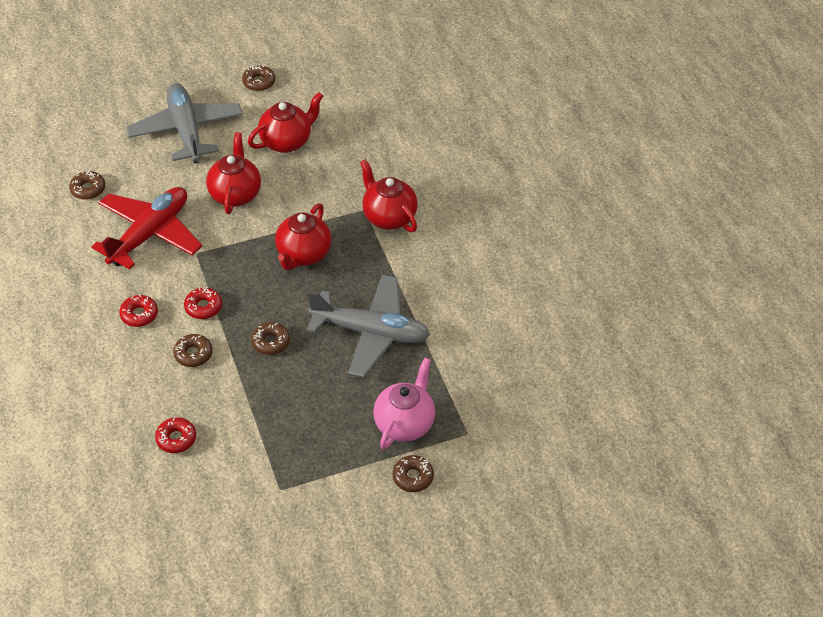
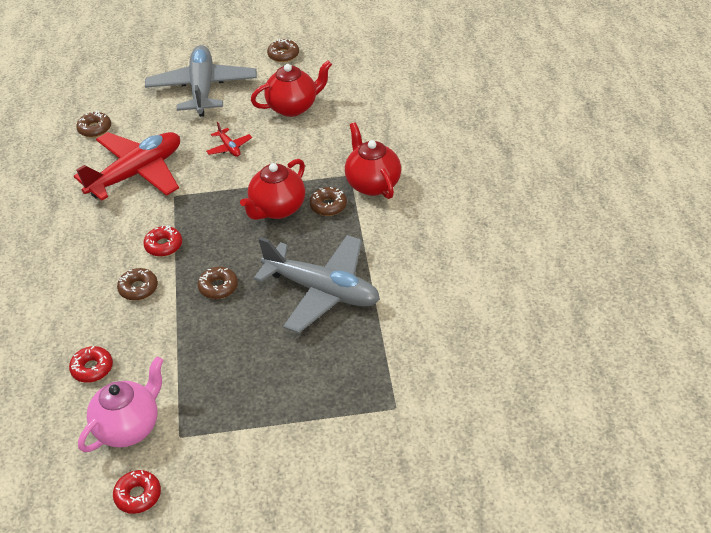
camera: 15 degrees right, 5 degrees down
red donut [119,295,158,327] -> red donut moved to [113,470,161,514]
red teapot [206,132,261,214] -> red plane [206,122,252,157]
pink teapot [373,358,435,450] -> pink teapot moved to [78,357,164,452]
brown donut [393,455,434,492] -> brown donut moved to [310,187,347,216]

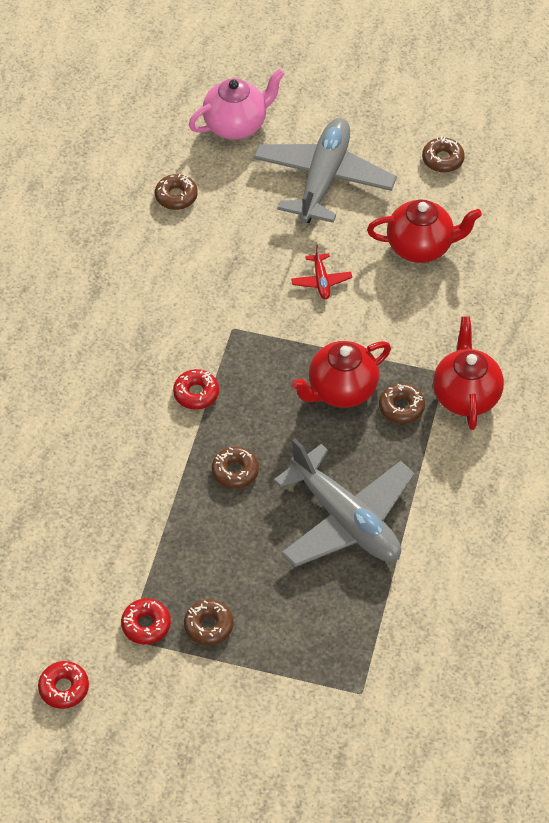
camera: 20 degrees right, 10 degrees up
red donut [69,346,113,383] -> red donut moved to [121,598,171,644]
red plane [74,132,180,201] -> none
pink teapot [78,357,164,452] -> pink teapot moved to [189,69,285,140]
brown donut [117,268,158,301] -> brown donut moved to [184,599,234,645]

